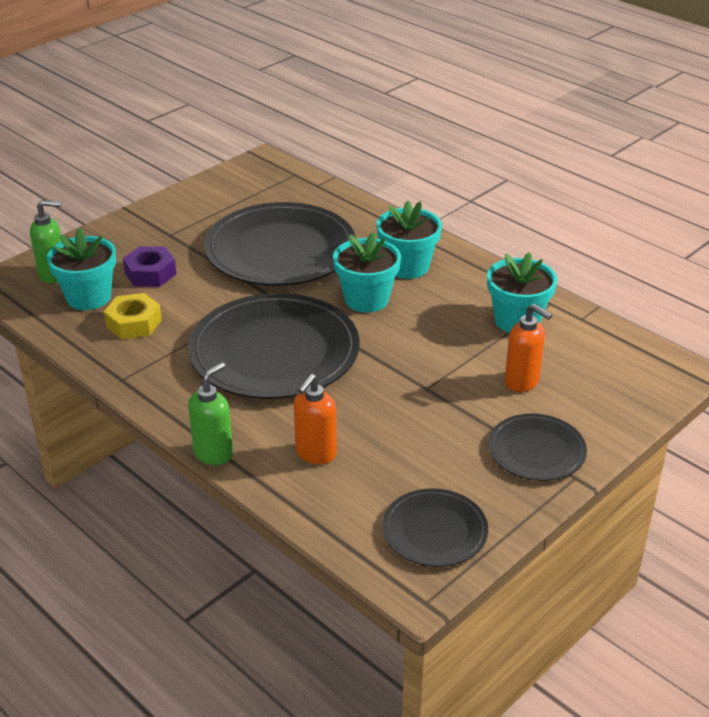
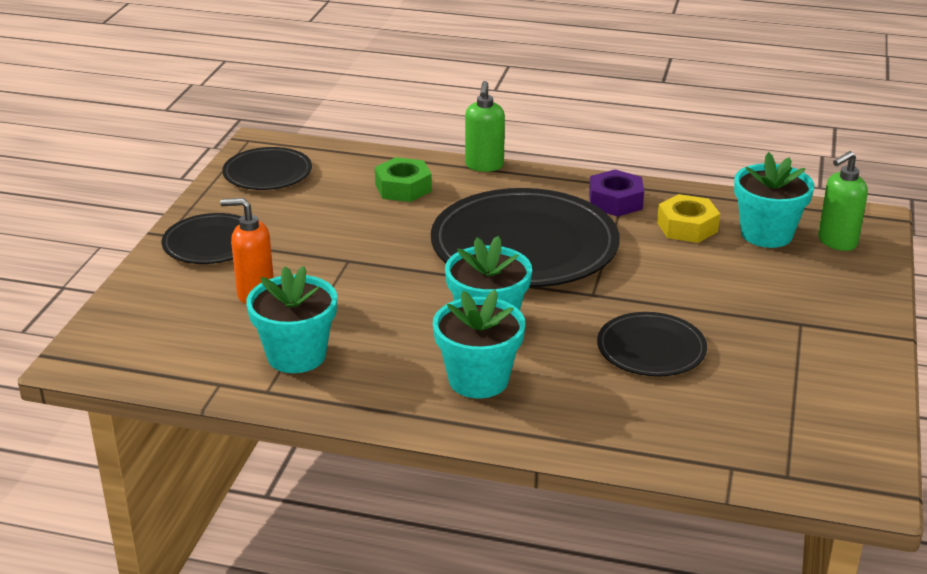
camera: 150 degrees right, 5 degrees down
purple nut [123,246,176,287] -> purple nut moved to [589,170,644,217]
black plate [204,202,356,286] -> black plate [597,312,707,377], size x0.52
orange soap dispenser [294,374,337,464] -> green nut [375,157,432,202]

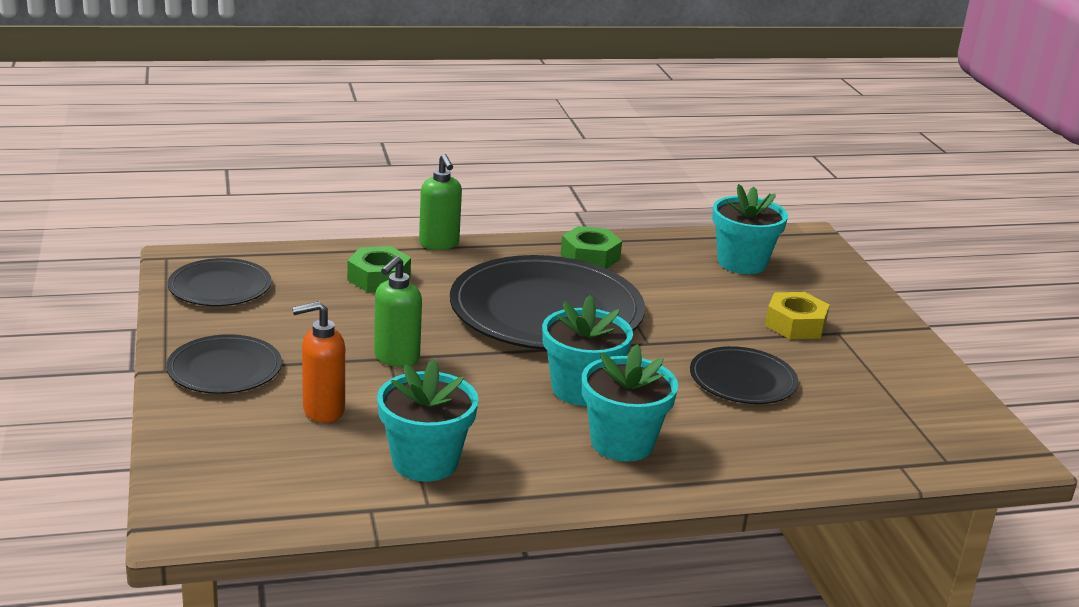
camera: 30 degrees left, 5 degrees down
purple nut [589,170,644,217] -> green nut [561,226,622,269]
yellow nut [657,194,720,243] -> yellow nut moved to [765,292,830,339]
green soap dispenser [818,151,868,251] -> green soap dispenser moved to [374,256,422,367]

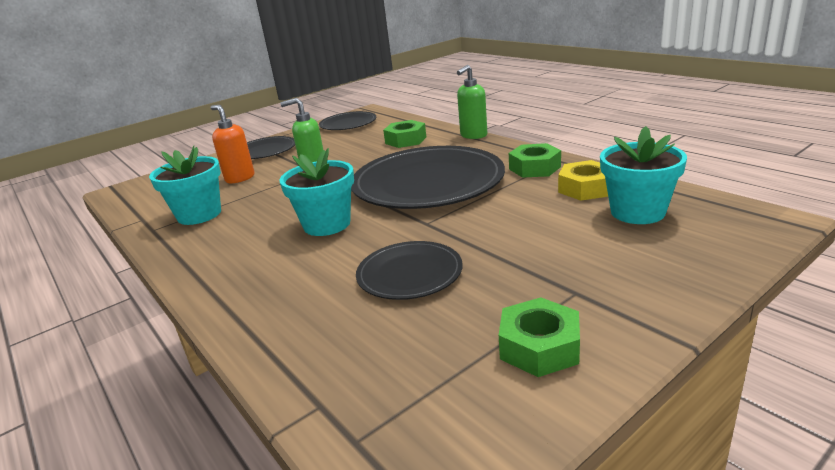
camera: 70 degrees right, 0 degrees up
turquoise flower pot [582,344,678,462] -> none
yellow nut [765,292,830,339] -> yellow nut moved to [558,160,608,201]
none -> green nut [499,297,580,377]

